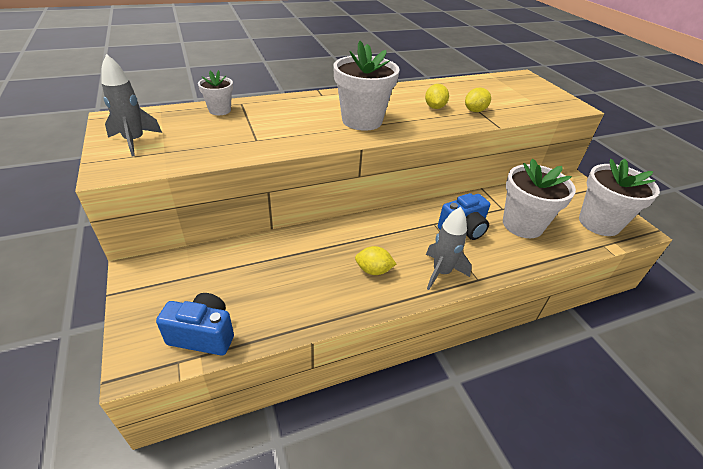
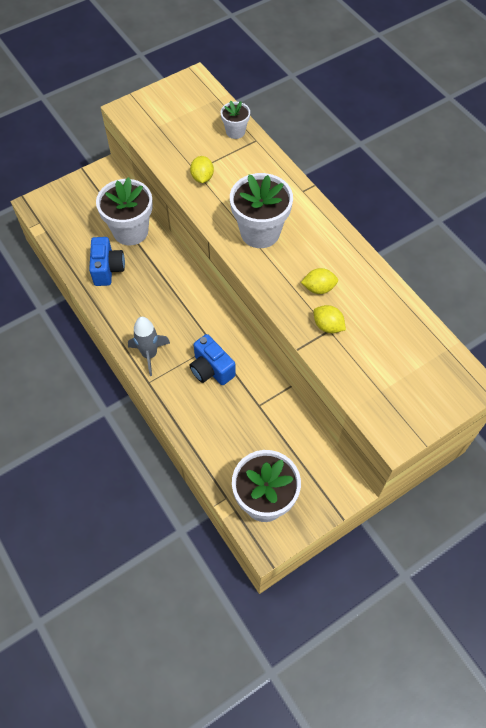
camera: 80 degrees right, 20 degrees up
grey rocket [101,54,162,157] -> none
blue camera [156,293,234,355] -> blue camera moved to [89,237,125,286]
yellow lemon [355,246,396,275] -> yellow lemon moved to [190,156,214,183]
white flower pot [503,159,576,238] -> white flower pot moved to [96,177,153,245]

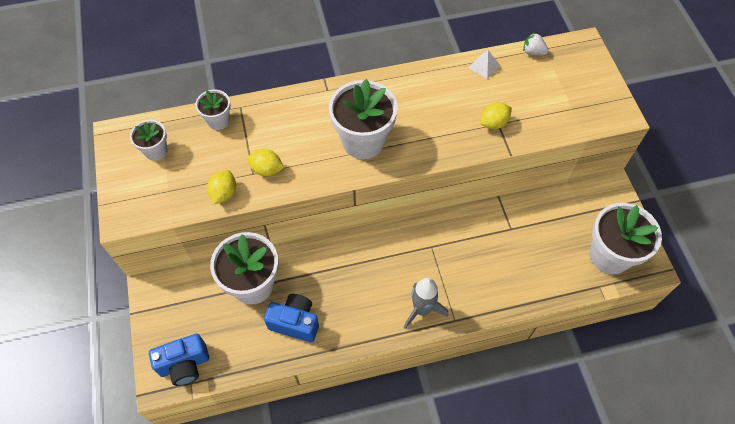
camera: 70 degrees left, 0 degrees up
blue camera [189,334,236,385] -> blue camera moved to [149,334,209,386]
yellow lemon [301,268,338,294] -> yellow lemon moved to [207,170,236,204]
none -> white flower pot [130,120,168,161]
none -> white pyramid [469,50,500,79]
none -> white strawberry [523,32,549,55]

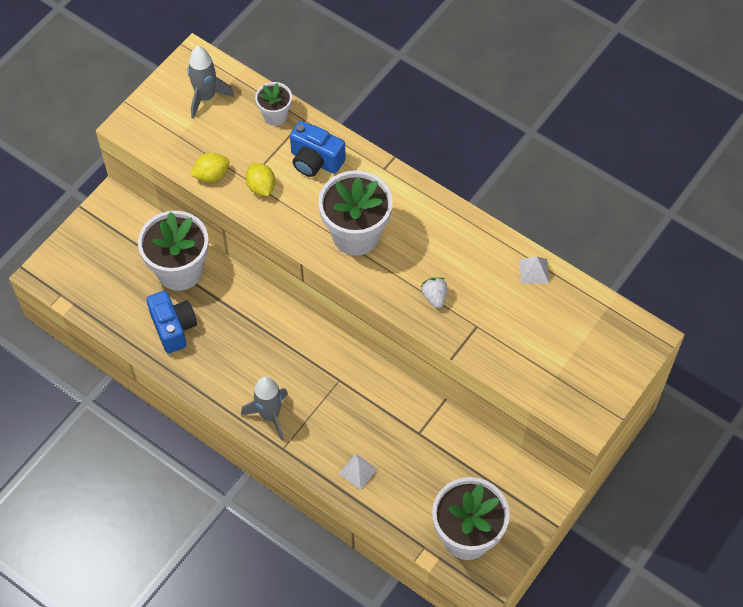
camera: 50 degrees right, 0 degrees up
white flower pot [130,120,168,161] -> grey rocket [187,46,234,119]
blue camera [149,334,209,386] -> blue camera moved to [290,121,346,177]
yellow lemon [480,102,512,129] -> none
white strawberry [523,32,549,55] -> white strawberry moved to [421,278,447,308]
none -> white pyramid [339,454,378,490]

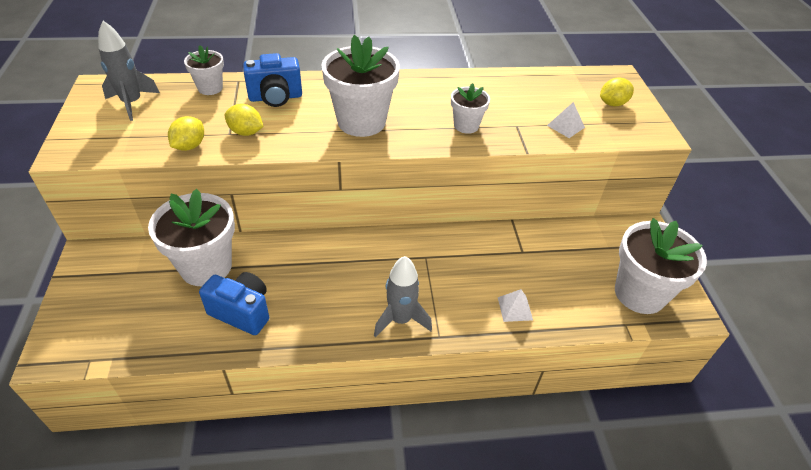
camera: 45 degrees left, 15 degrees down
white strawberry [421,278,447,308] -> white flower pot [451,83,490,134]
white pyramid [519,256,549,284] -> white pyramid moved to [547,102,585,138]
none -> yellow lemon [600,78,634,106]

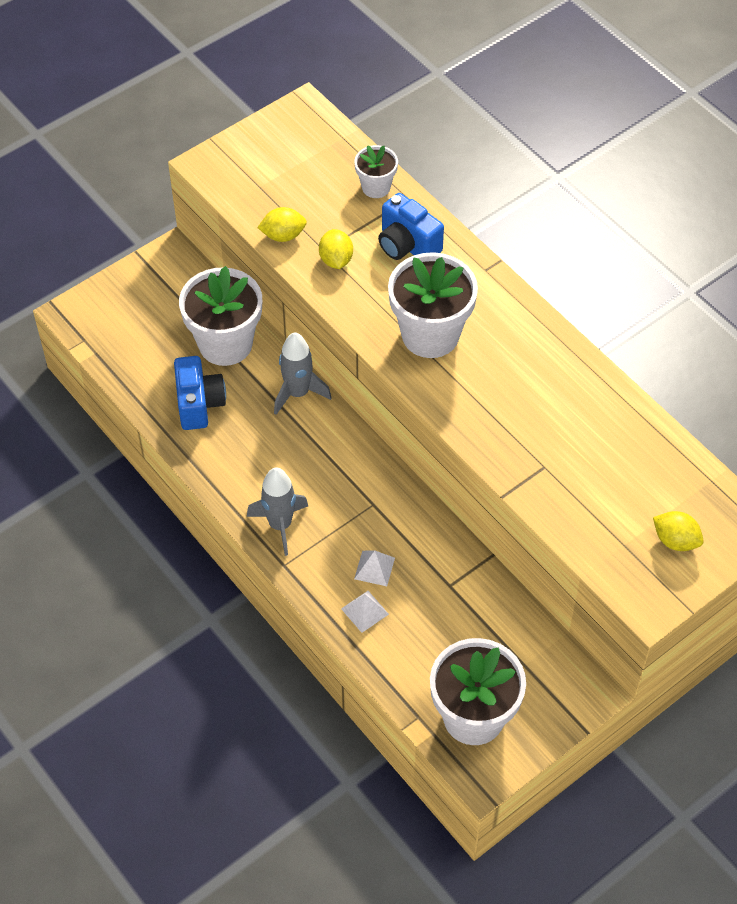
camera: 60 degrees right, 10 degrees up
grey rocket [98,21,160,121] -> grey rocket moved to [274,332,332,415]
white flower pot [451,83,490,134] -> none
white pyramid [547,102,585,138] -> white pyramid moved to [354,550,395,586]

